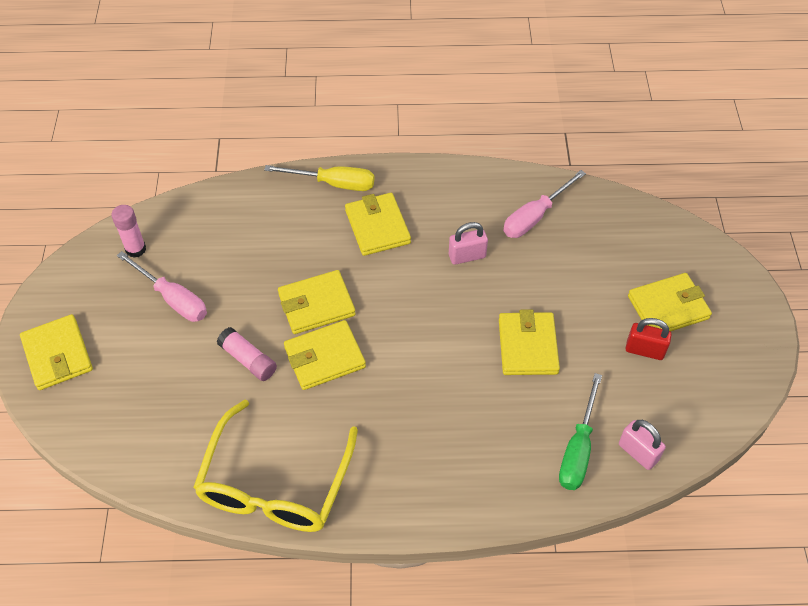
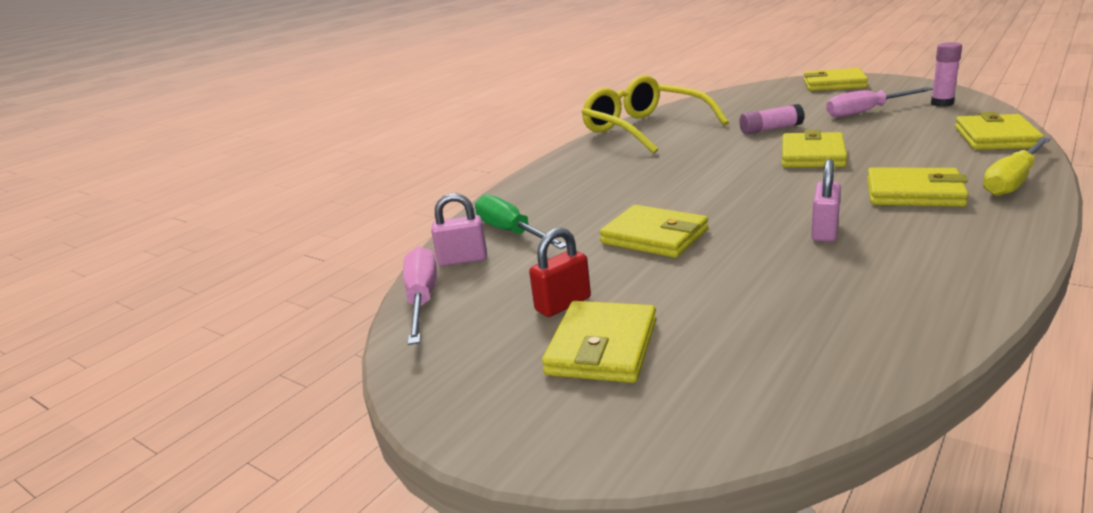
camera: 130 degrees right, 30 degrees down
yellow wallet [284,320,366,390] -> yellow wallet moved to [955,112,1044,150]
pink screwdriver [503,170,586,238] -> pink screwdriver moved to [403,246,437,345]

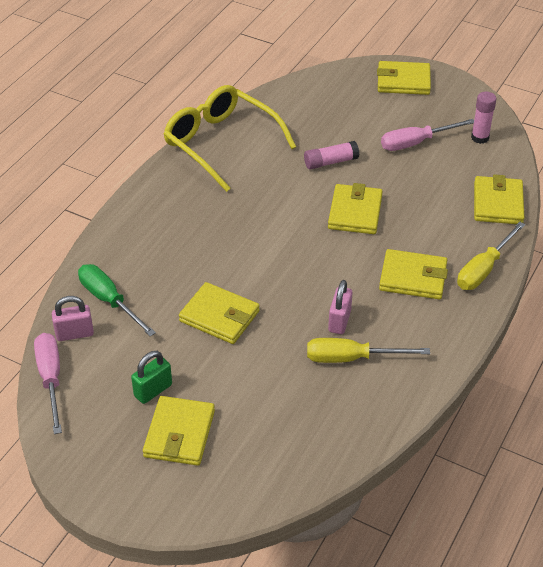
camera: 10 degrees left, 20 degrees up
red padlock [529,227,591,317] -> green padlock [131,351,172,404]
none -> yellow screwdriver [307,338,430,363]

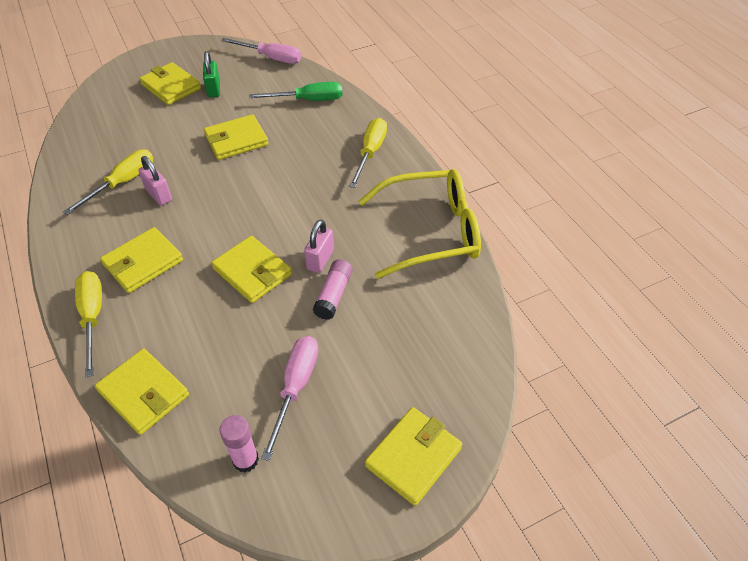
camera: 125 degrees right, 5 degrees up
pink padlock [52,296,94,341] -> pink padlock moved to [304,220,334,273]
none -> yellow screwdriver [349,118,387,188]

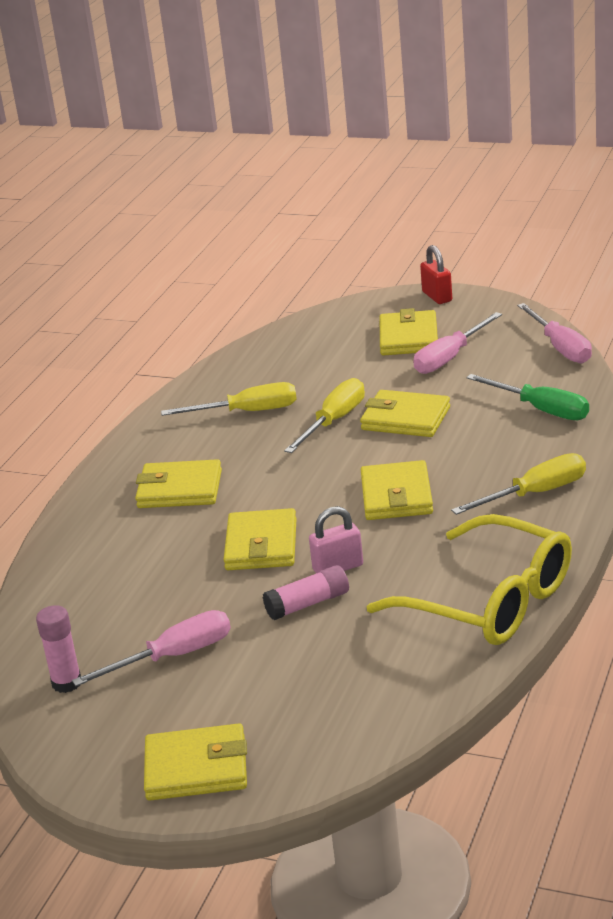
camera: 50 degrees right, 20 degrees down
yellow screwdriver [75,271,102,377] -> yellow screwdriver moved to [284,378,365,453]
yellow wallet [95,349,189,435] -> yellow wallet moved to [361,460,433,520]
pink padlock [138,156,172,205] -> none
green padlock [203,51,220,97] -> pink screwdriver [413,312,502,374]
none -> red padlock [420,245,452,304]

